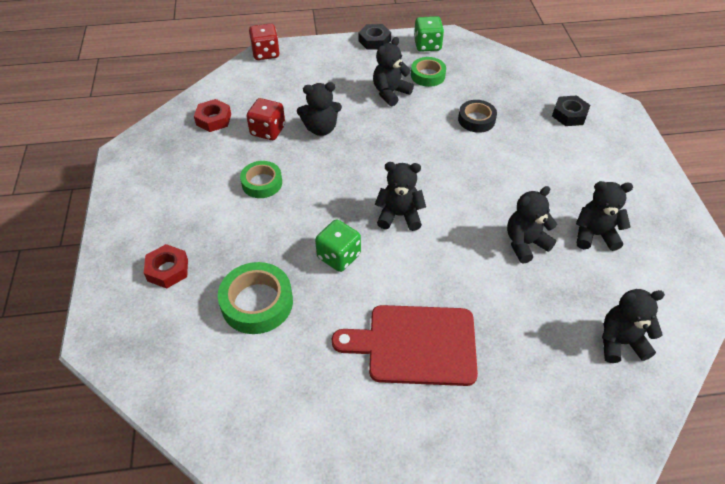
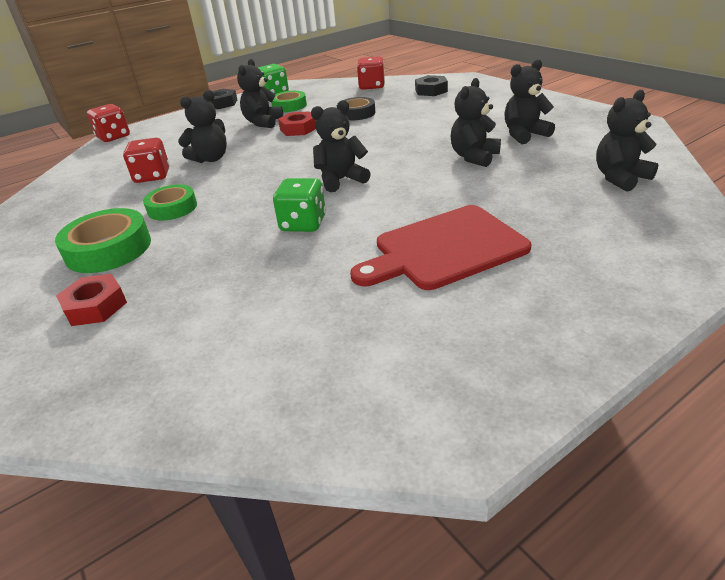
camera: 25 degrees left, 15 degrees down
red nut [194,99,231,132] -> red nut moved to [278,111,316,136]
green tape [218,262,293,334] -> green tape moved to [55,208,151,273]
none -> red dice [357,57,385,90]

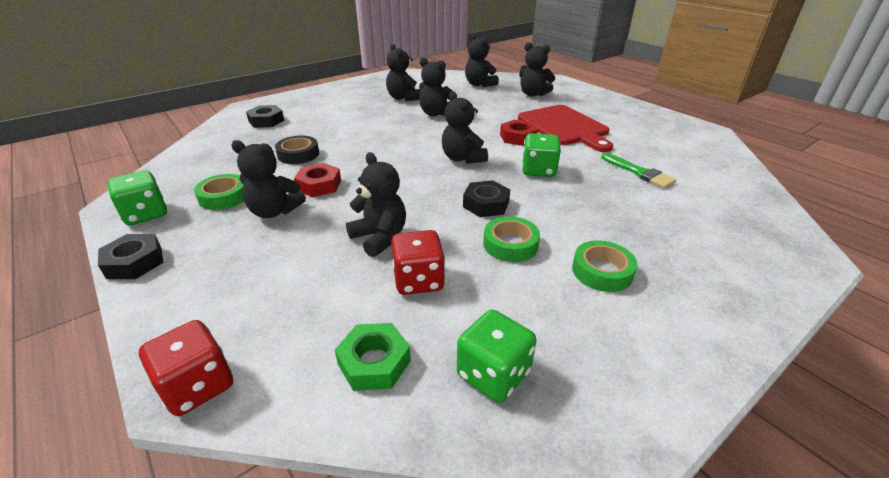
camera: 95 degrees left, 0 degrees up
green tape [55,208,151,273] -> green tape [572,241,637,292], size x0.66
red nut [56,274,127,326] -> red nut moved to [500,120,538,146]
red dice [357,57,385,90] -> none
none -> green nut [335,323,411,391]
none -> green dice [457,310,536,403]
none -> black nut [463,180,510,217]
none -> black teddy bear [519,42,555,97]
none -> green brush [601,153,676,188]

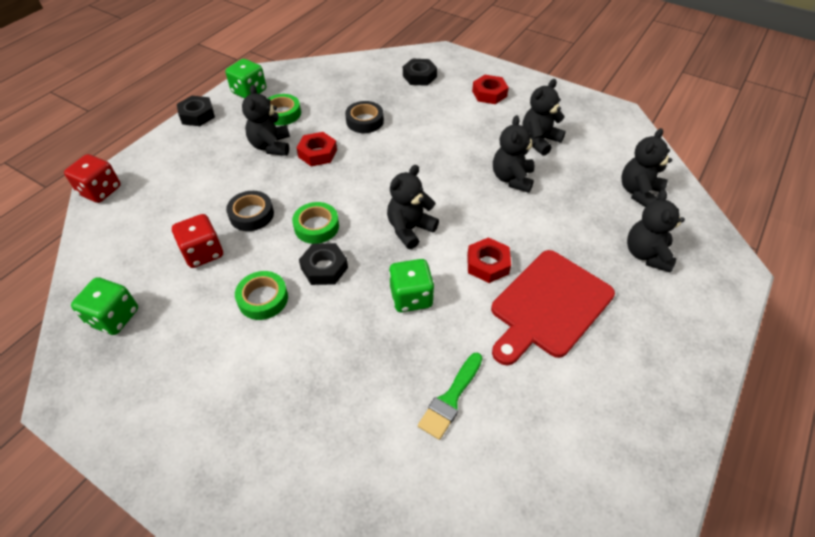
camera: 70 degrees right, 15 degrees up
green nut [335,323,411,391] -> none
black teddy bear [346,152,406,257] -> black tape [226,191,274,231]
green tape [572,241,637,292] -> green tape moved to [292,202,339,244]
none -> red nut [472,75,509,104]

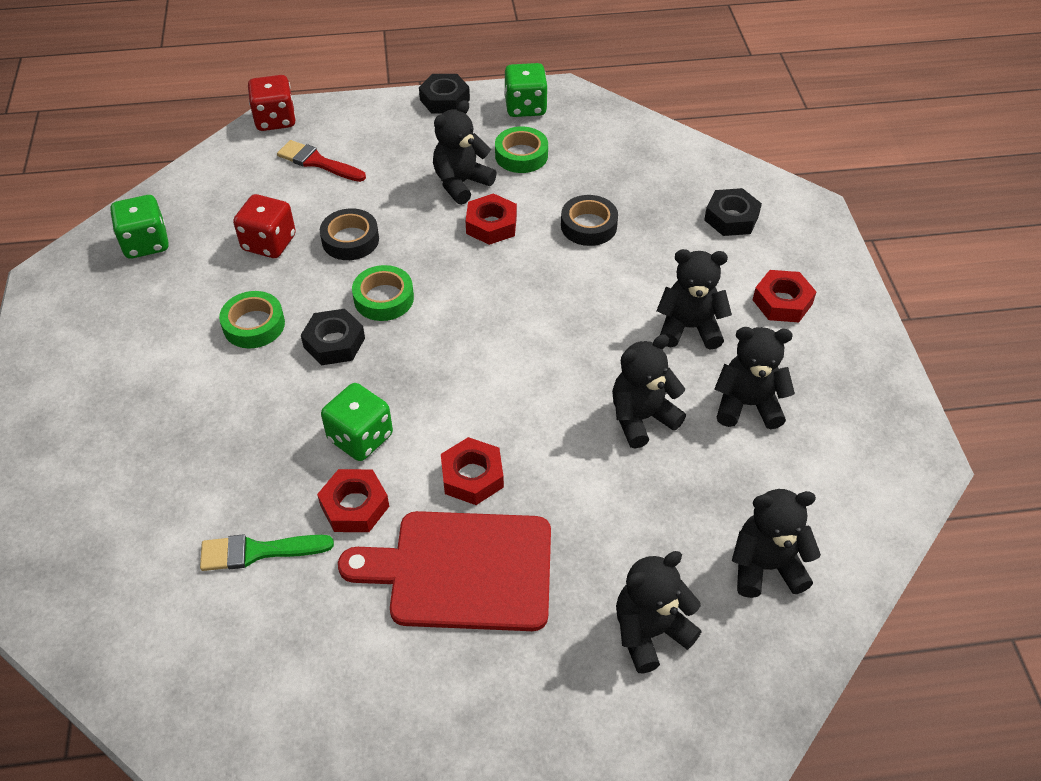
camera: 50 degrees right, 0 degrees up
black teddy bear [387,165,439,249] -> black teddy bear moved to [657,249,732,350]
none -> red brush [277,140,366,182]
none -> red nut [317,469,389,532]

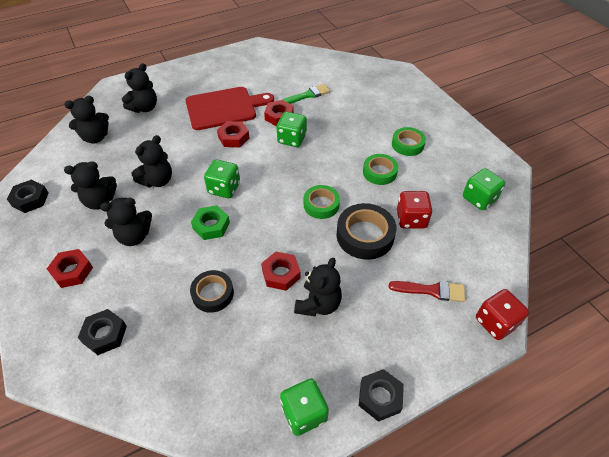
camera: 160 degrees right, 0 degrees up
black nut [301,309,365,365] -> black nut moved to [7,179,49,213]
black tape [320,208,379,260] -> black tape [337,203,397,260], size x1.52
green tape [495,126,548,173] -> green tape moved to [392,127,426,156]
none -> green nut [191,205,230,240]
none -> green dice [204,160,240,198]

